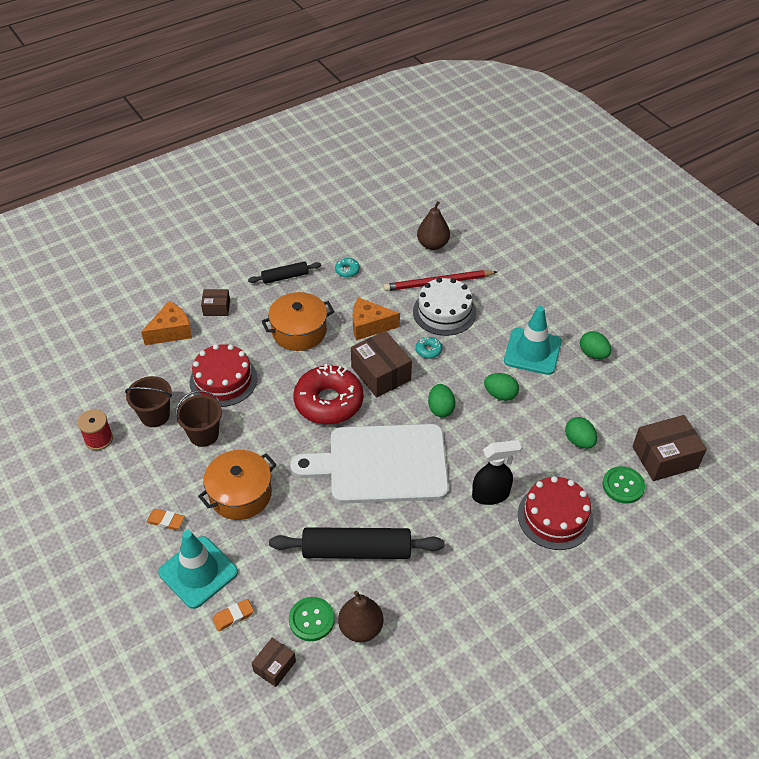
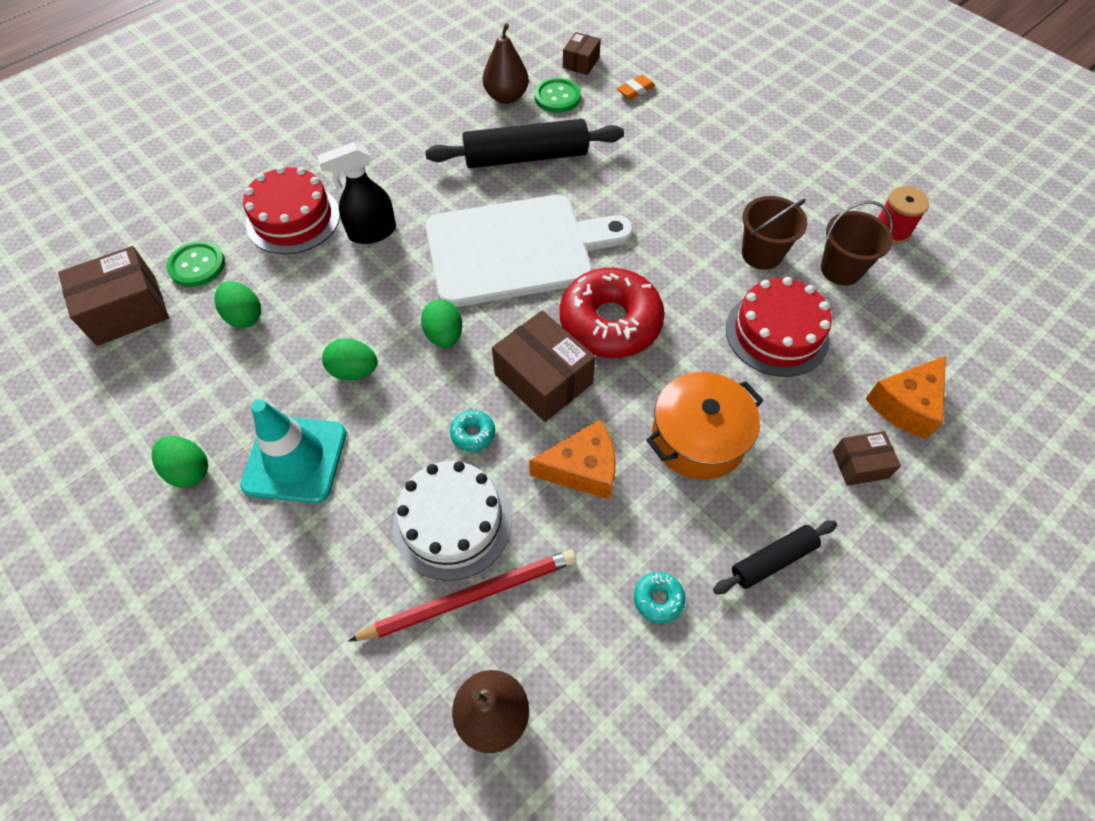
camera: 170 degrees right, 10 degrees up
orange eraser [147,509,185,530] -> none
turquoise traffic cone [158,530,238,609] -> none
orange pot [198,450,277,520] -> none

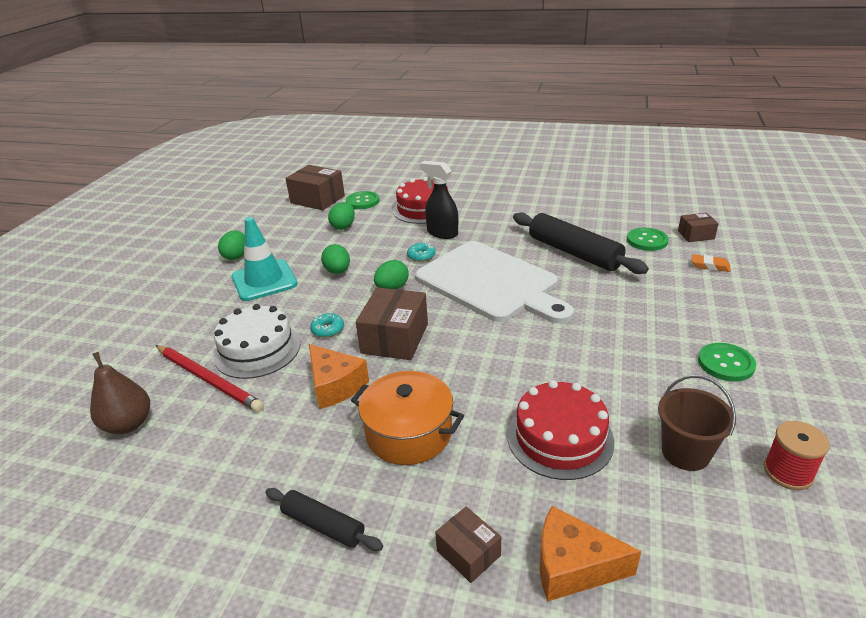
camera: 60 degrees right, 25 degrees down
brown pear [483,23,529,104] -> none
red donut [560,268,665,358] -> none
turquoise donut [634,572,685,624] -> turquoise donut moved to [407,243,435,262]
brown bucket [742,196,808,270] -> none
none -> green button [698,343,756,382]

